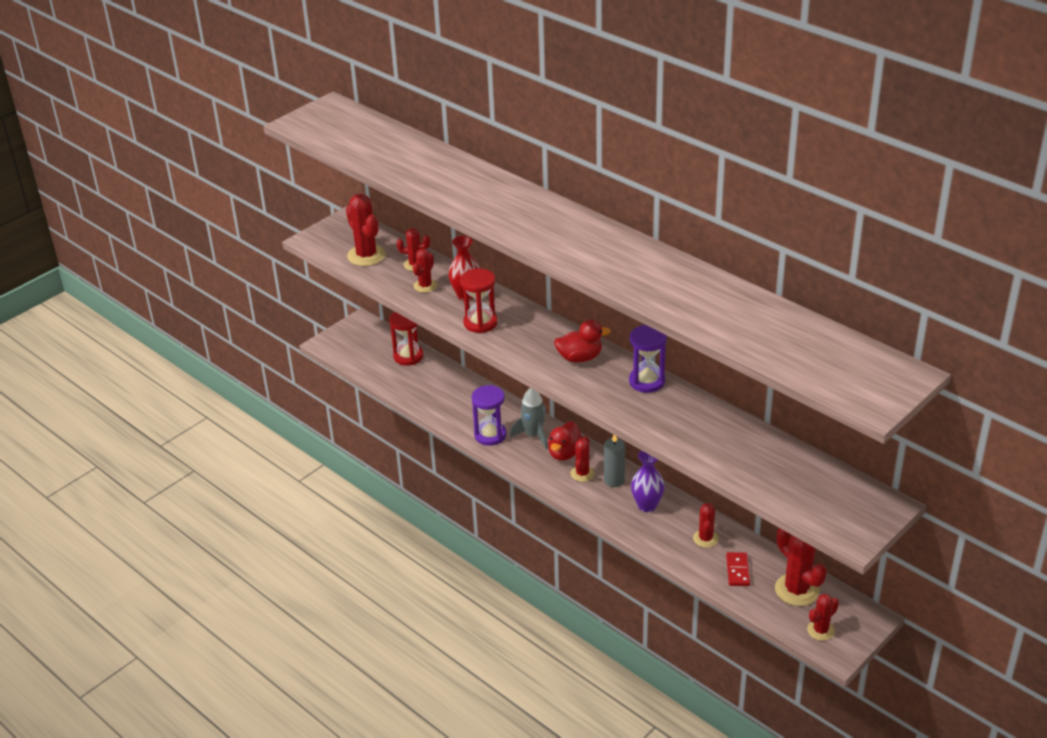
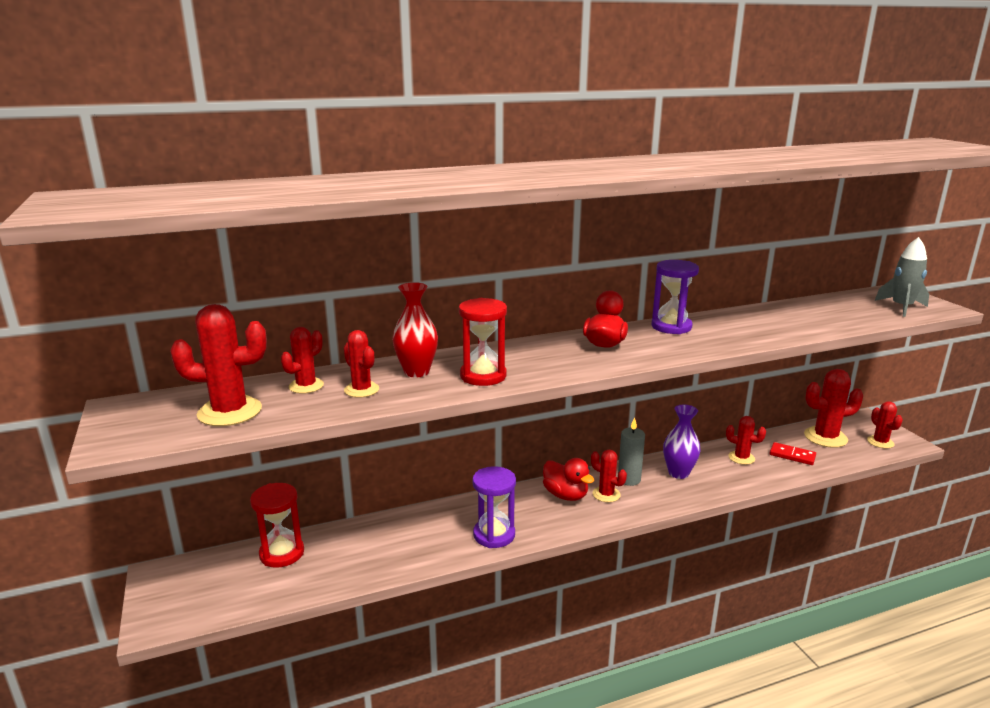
camera: 65 degrees left, 15 degrees down
grey rocket [510,388,548,449] -> grey rocket moved to [875,237,929,317]

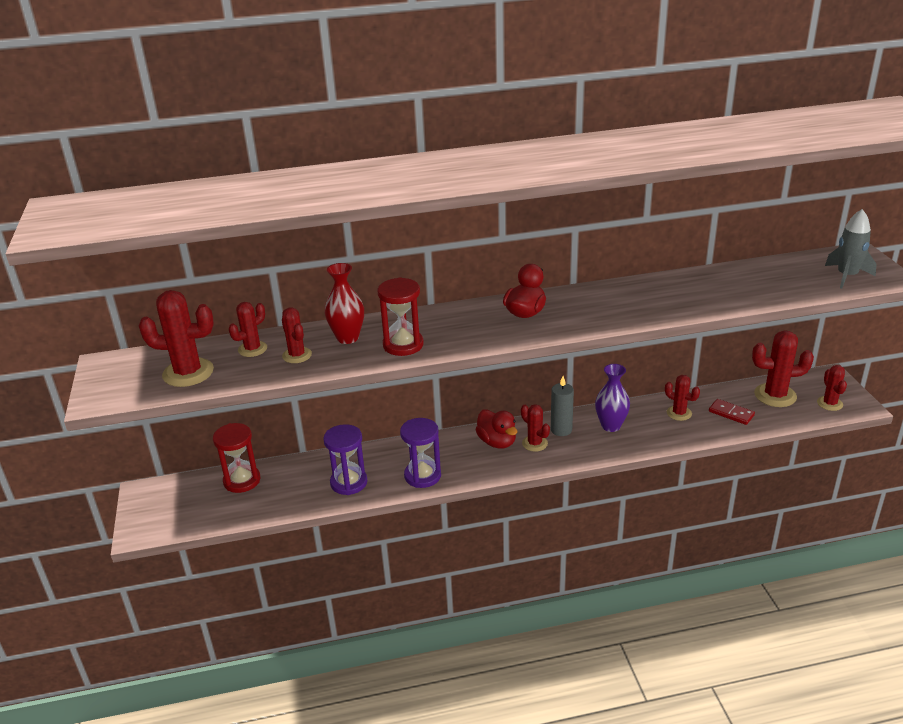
camera: 10 degrees right, 10 degrees up
purple hourglass [651,260,699,334] -> purple hourglass moved to [323,424,368,495]

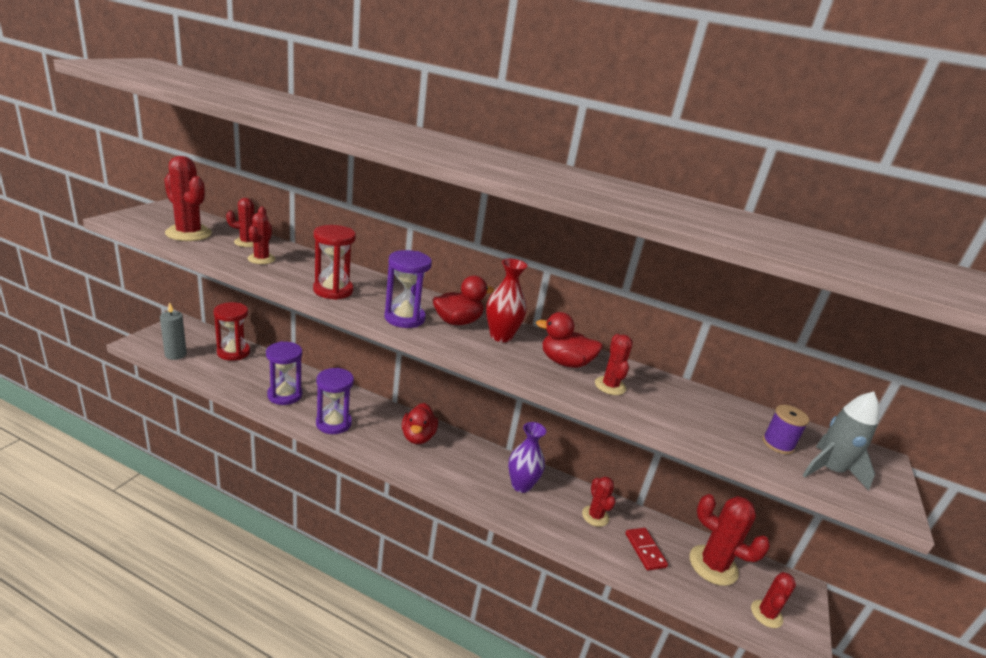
camera: 30 degrees right, 5 degrees down
red vase [325,263,364,344] -> red vase moved to [486,259,528,342]
red cactus [521,404,550,452] -> red cactus moved to [595,334,633,395]
grey candle [551,376,574,436] -> grey candle moved to [160,302,187,360]
none -> purple hourglass [384,250,432,328]
none -> red duck [536,312,603,368]
none -> purple spool [763,405,809,454]

